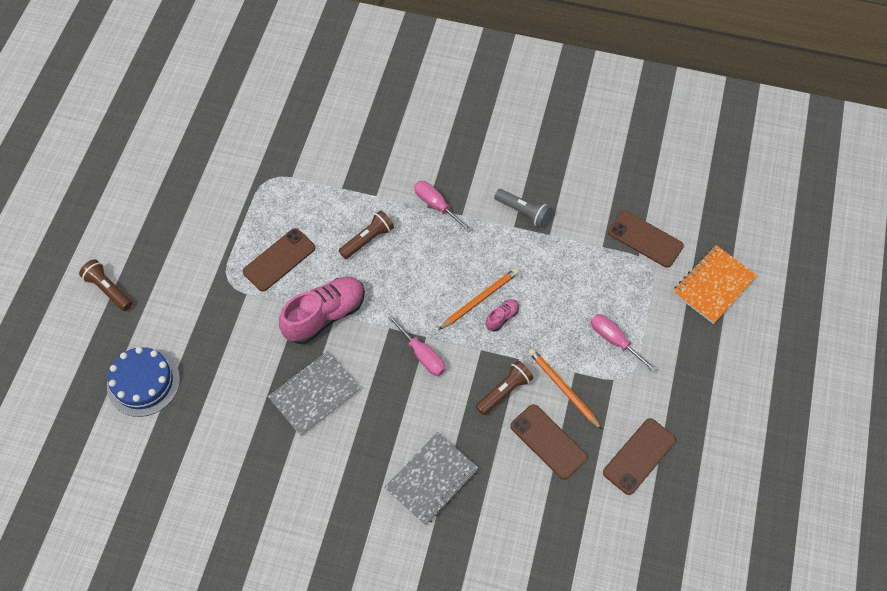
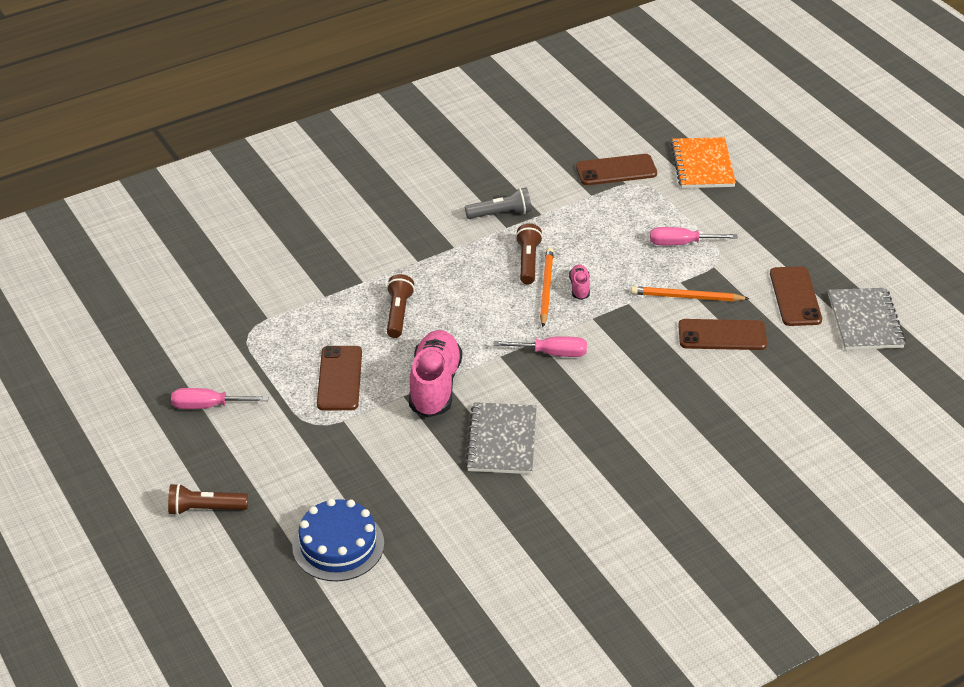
camera: 45 degrees left, 20 degrees down
grey notebook [384,432,479,526] -> grey notebook moved to [828,288,906,350]
pink screwdriver [414,181,472,232] -> pink screwdriver moved to [171,388,269,409]
brown flashlight [476,361,534,415] -> brown flashlight moved to [515,223,543,284]

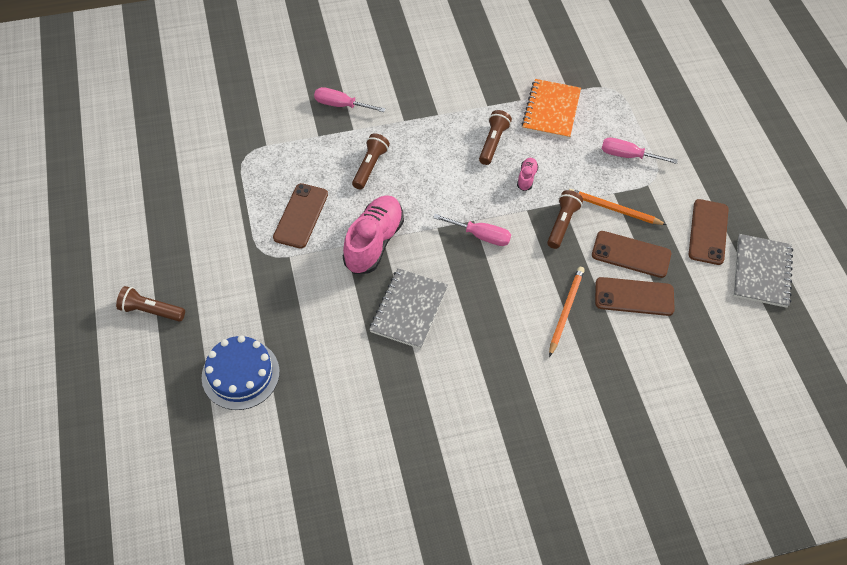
camera: 15 degrees right, 15 degrees up
pink screwdriver [171,388,269,409] -> pink screwdriver moved to [314,87,386,112]
grey flashlight [465,188,532,219] -> none
orange pencil [540,247,554,327] -> orange pencil moved to [549,267,585,357]
brown phone [576,154,657,185] -> brown phone moved to [595,277,675,316]
orange notebook [671,137,736,188] -> orange notebook moved to [522,79,581,139]
none -> brown flashlight [547,190,583,249]

